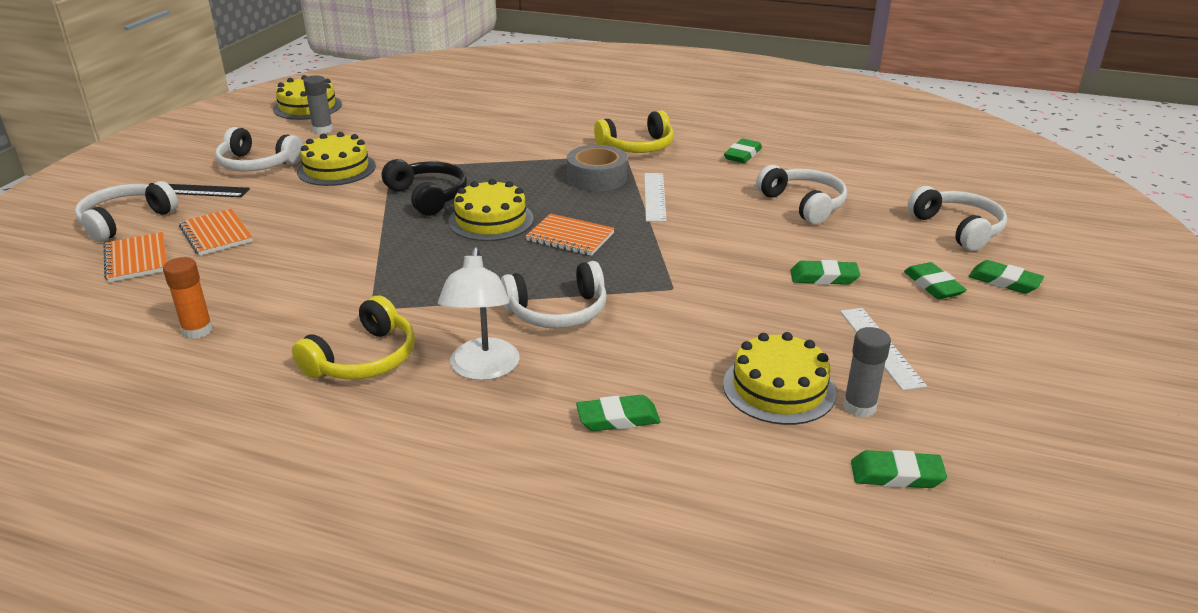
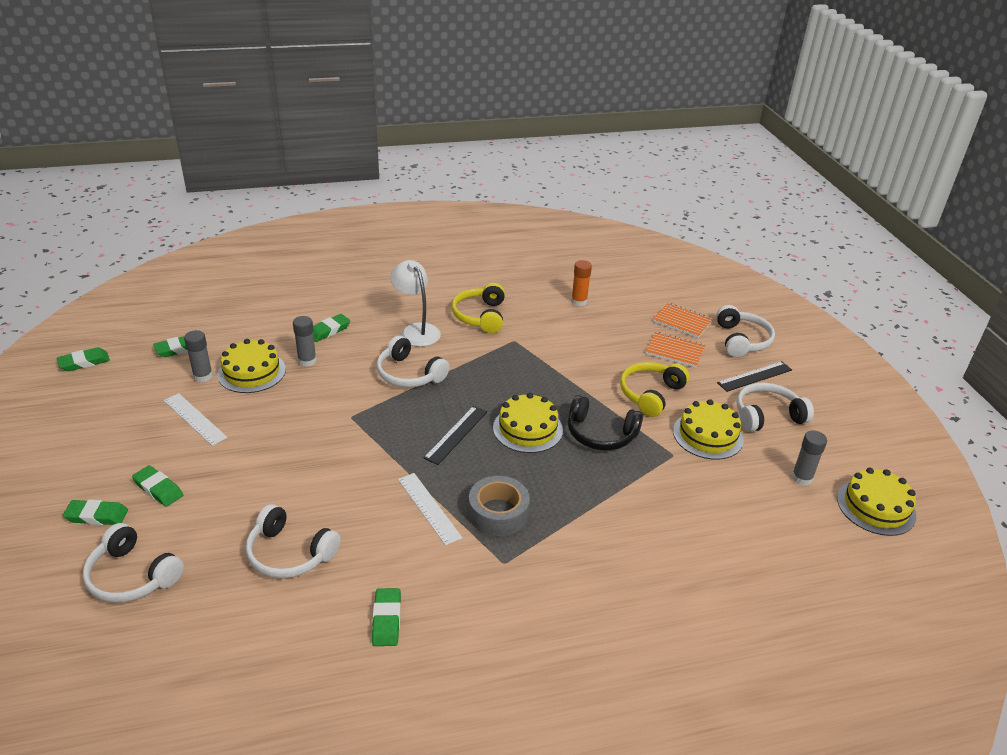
camera: 145 degrees right, 5 degrees up
white headphones [501,261,607,329] -> white headphones turned 90 degrees counterclockwise [376,336,449,388]
orange notebook [526,214,615,256] -> black ruler [423,406,487,465]
yellow headphones [594,110,674,153] -> yellow headphones moved to [620,362,690,417]
green eraser [790,260,860,285] -> green eraser moved to [57,347,110,371]
none -> grey glue stick [293,316,317,367]

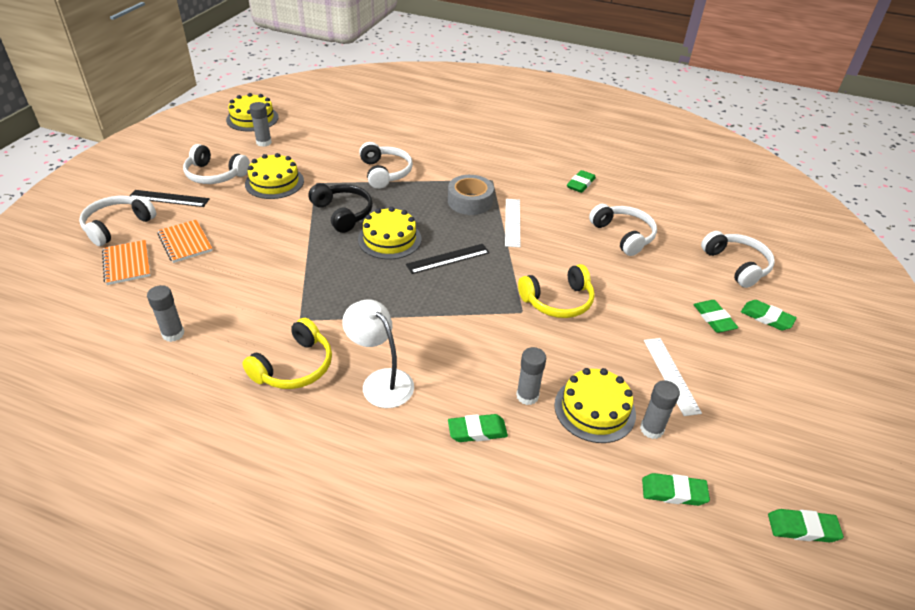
camera: 145 degrees left, 5 degrees up
white headphones [376,336,449,388] -> white headphones moved to [359,142,413,189]
white lamp [390,260,441,347] -> white lamp turned 135 degrees clockwise [342,299,414,408]
orange glue stick [571,260,592,306] -> grey glue stick [147,285,184,342]
yellow headphones [620,362,690,417] -> yellow headphones moved to [518,264,595,318]

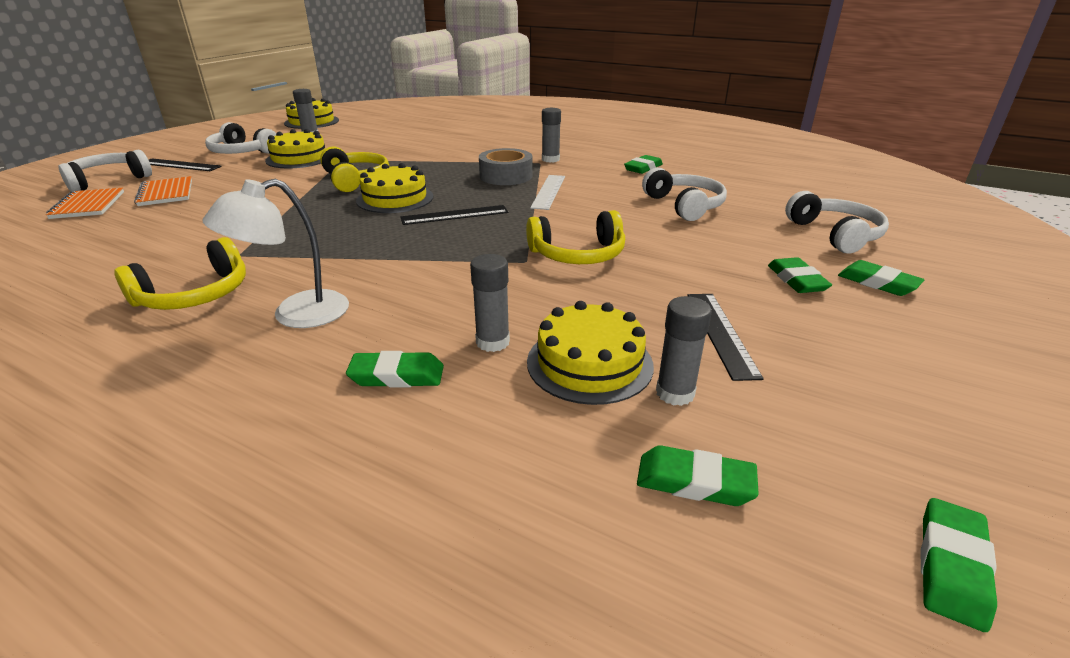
camera: 10 degrees right, 10 degrees down
grey glue stick [147,285,184,342] -> grey glue stick moved to [542,108,561,163]
black headphones [309,183,373,233] -> yellow headphones [320,147,389,192]
white lamp [342,299,414,408] -> white lamp turned 90 degrees counterclockwise [203,179,349,328]
white headphones [359,142,413,189] -> none
white ruler [644,338,702,416] -> black ruler [687,294,764,381]
green eraser [768,509,844,542] -> green eraser turned 75 degrees counterclockwise [921,498,997,632]

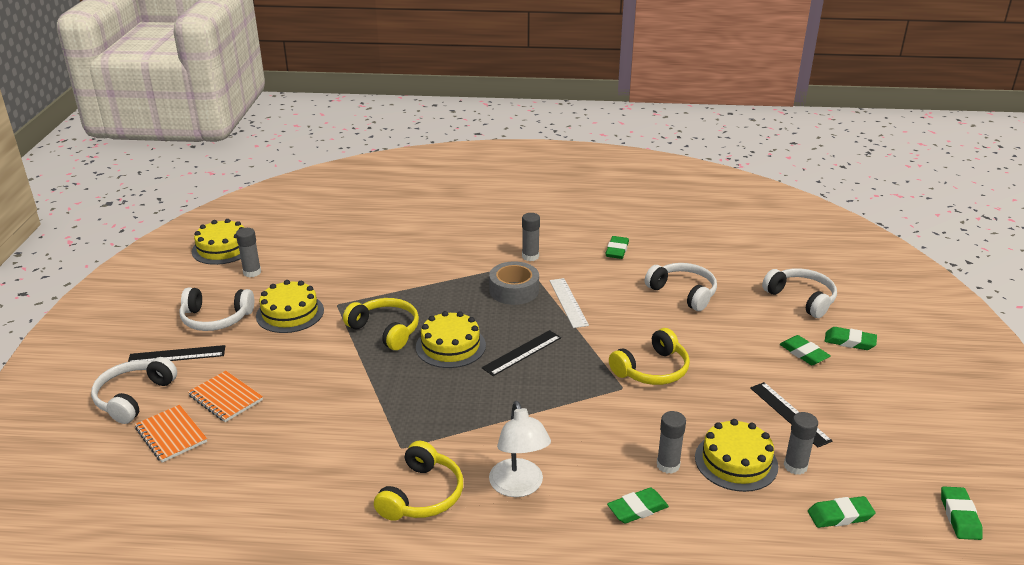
camera: 25 degrees left, 0 degrees up
white lamp [203,179,349,328] -> white lamp turned 45 degrees counterclockwise [489,401,551,497]

